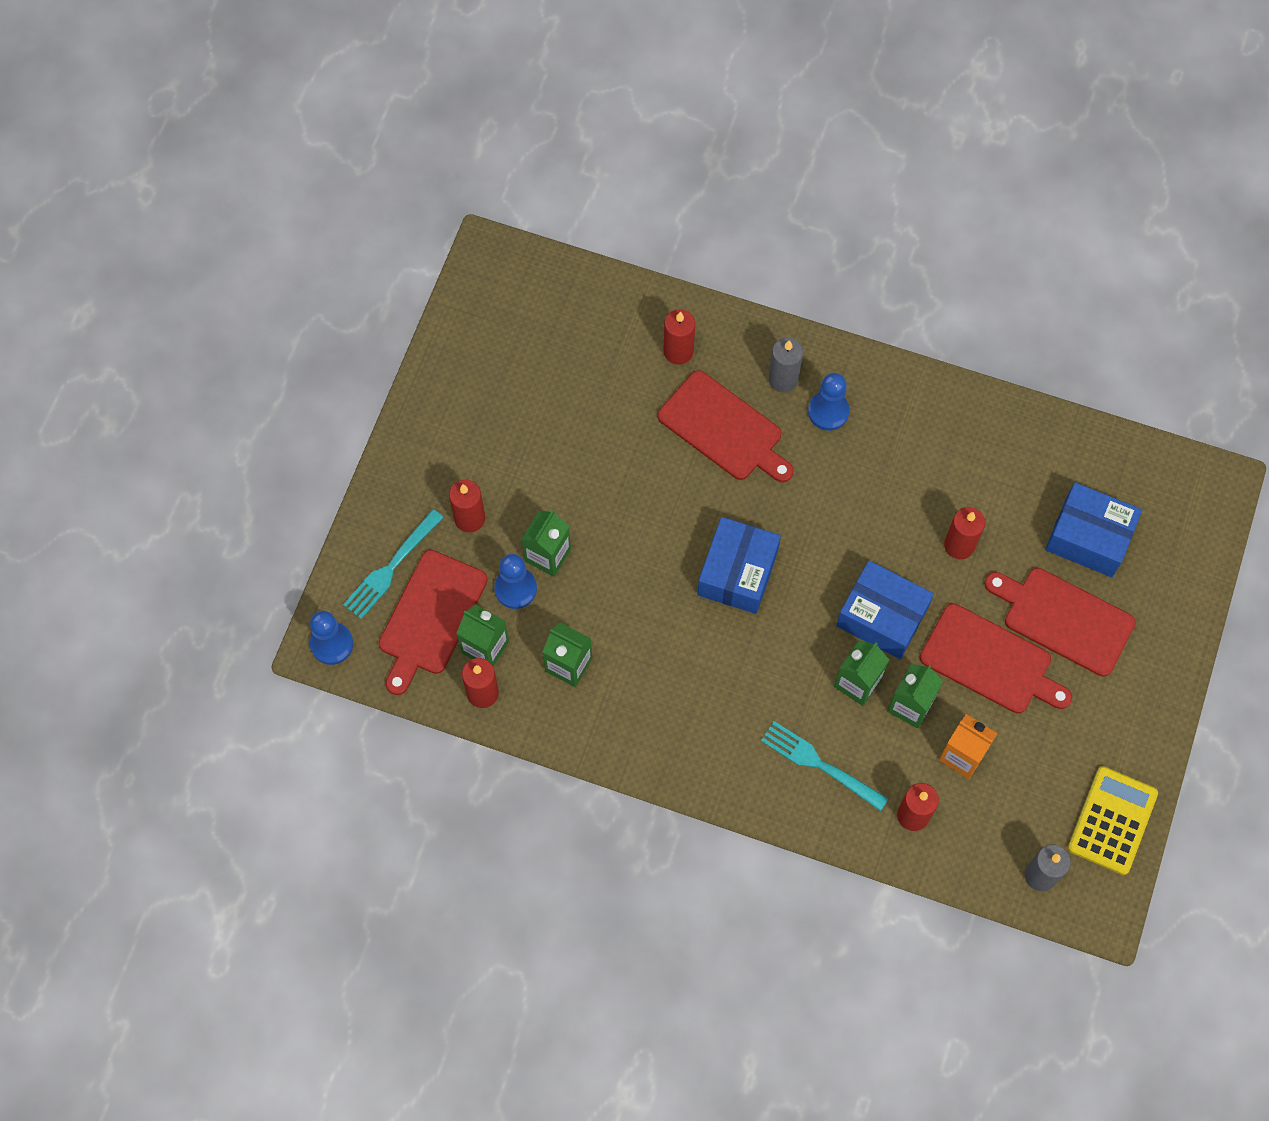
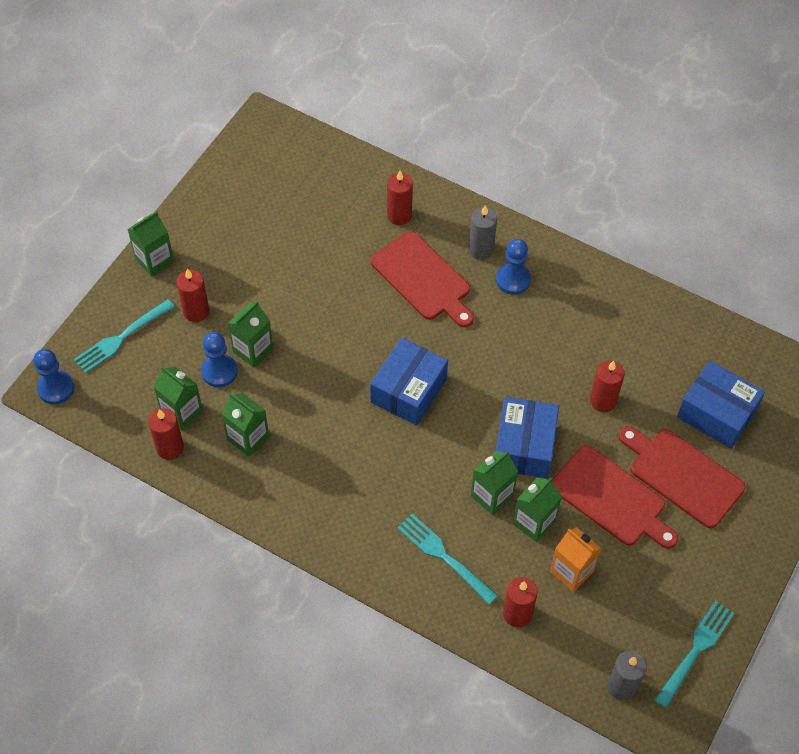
camera: 10 degrees right, 10 degrees down
red cutting board [378,550,488,695] -> none
blue box [836,560,934,659] -> blue box turned 60 degrees clockwise [496,397,559,478]
yellow calculator [1068,766,1158,875] -> turquoise fork [654,601,734,708]
none -> green carton [128,211,174,277]

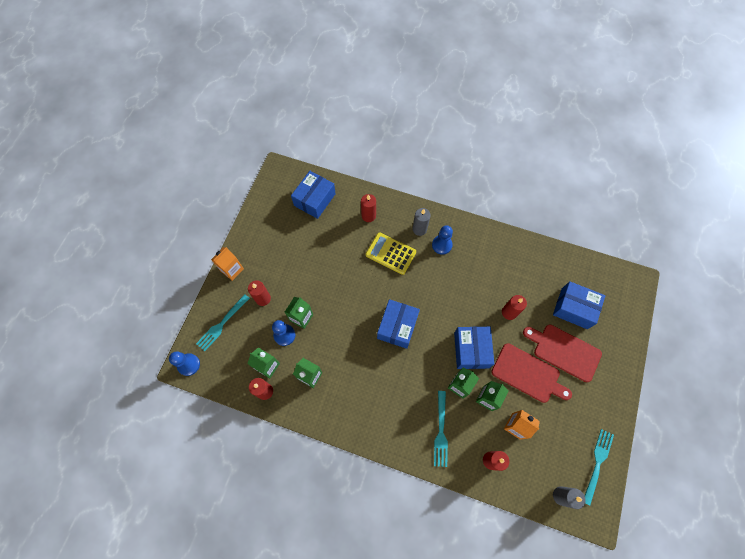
camera: 10 degrees left, 10 degrees up
green carton [128,211,174,277] -> orange carton [211,247,244,281]
red cutting board [370,231,474,327] -> yellow calculator [366,232,416,275]
turquoise fork [397,514,498,605] -> turquoise fork turned 120 degrees counterclockwise [434,391,448,467]
none -> blue box [291,171,336,219]

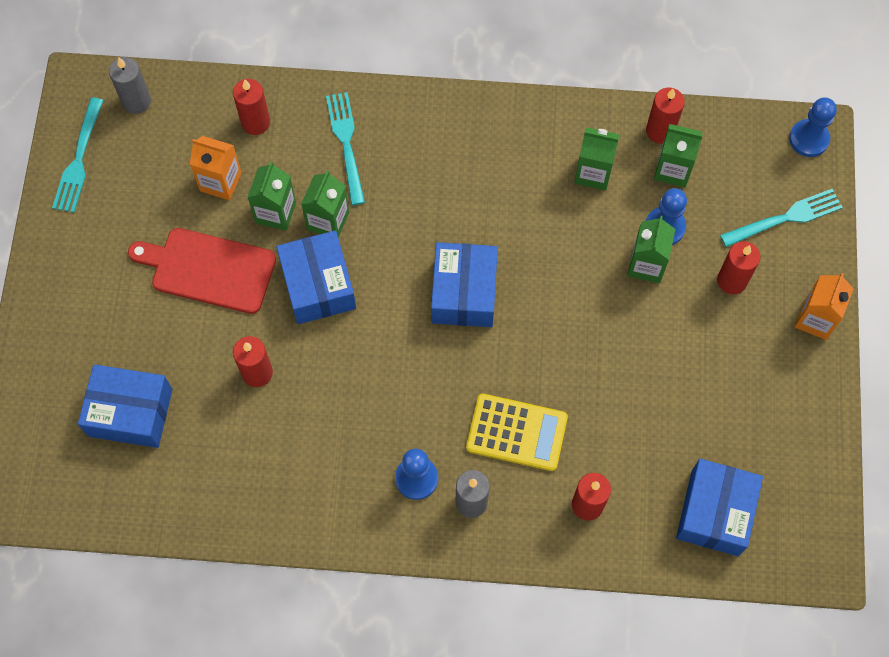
camera: 165 degrees right, 0 degrees up
turquoise fork [196,294,250,351] -> turquoise fork turned 45 degrees clockwise [720,189,843,247]
red cutting board [523,325,602,382] -> none

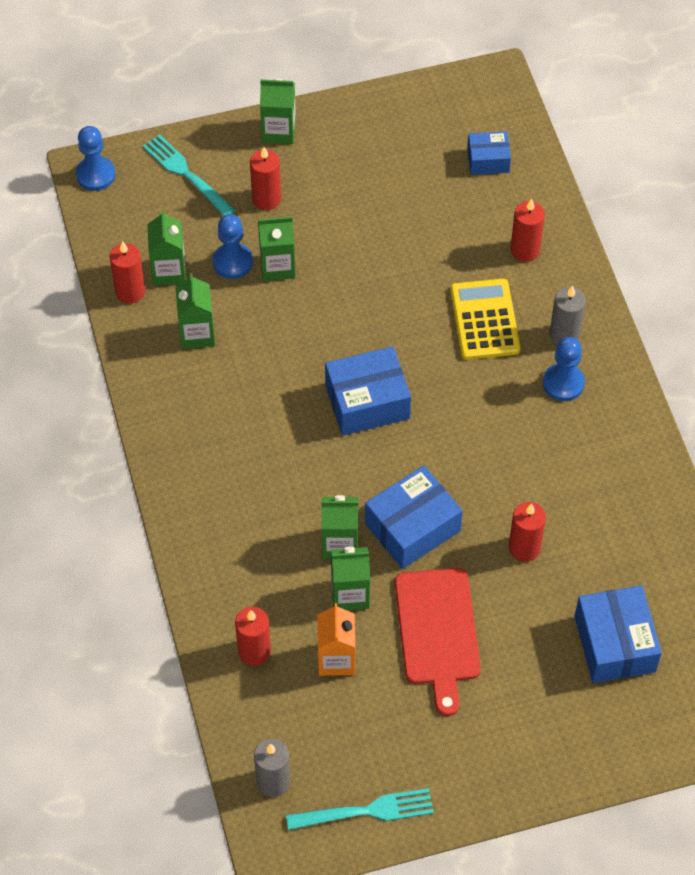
camera: 110 degrees left, 10 degrees down
turquoise fork [326,92,365,205] -> none
blue box [676,459,763,556] -> blue box [467,131,511,175], size x0.59
orange carton [795,273,854,340] -> green carton [260,79,296,144]

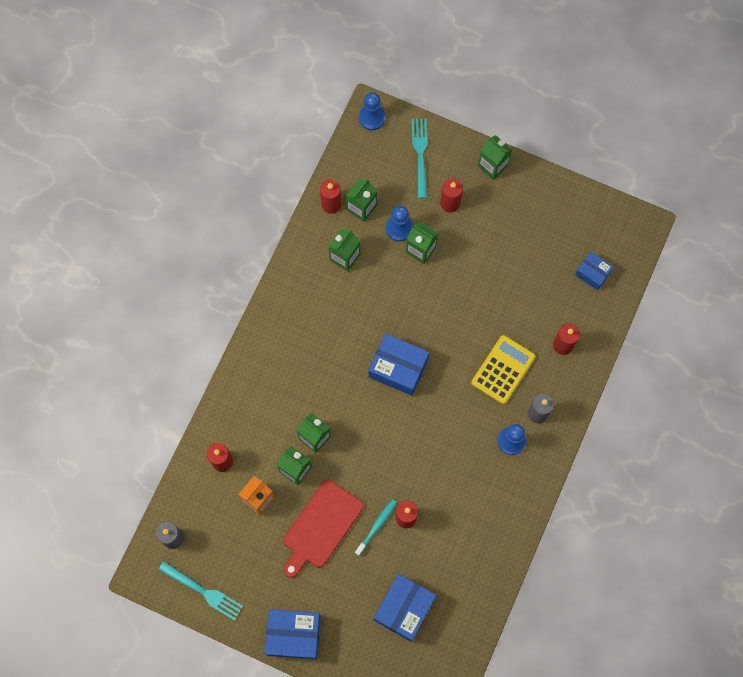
camera: 40 degrees right, 15 degrees up
blue box [365,465,463,569] -> blue box moved to [265,609,320,659]
none -> turquoise toothbrush [355,499,397,556]

